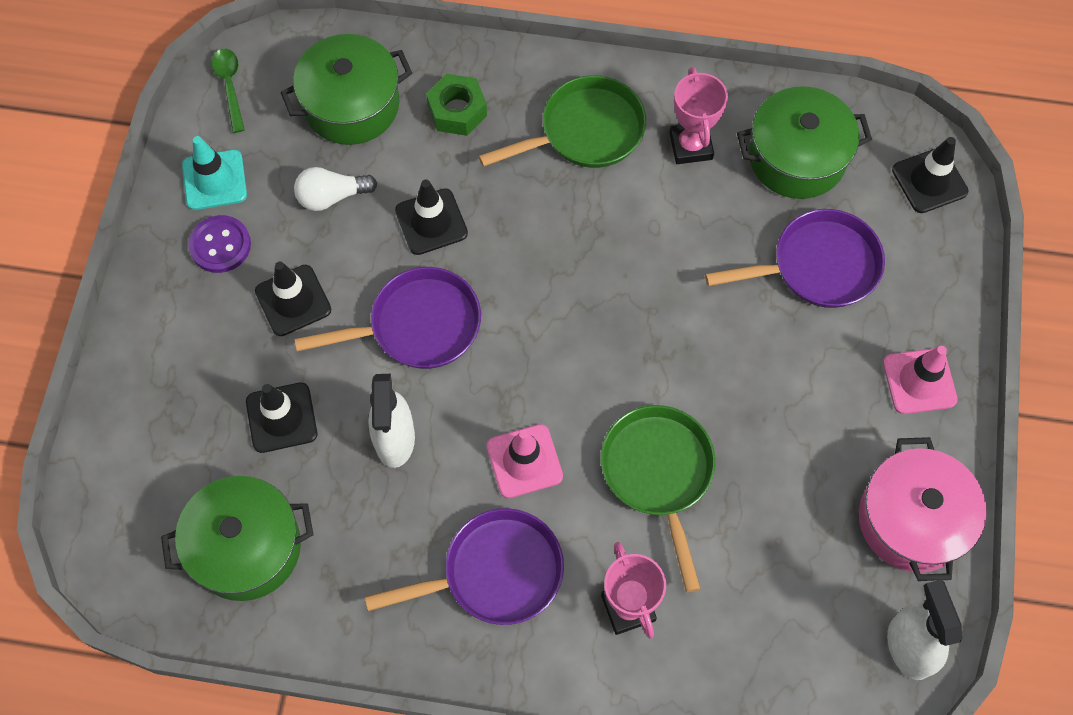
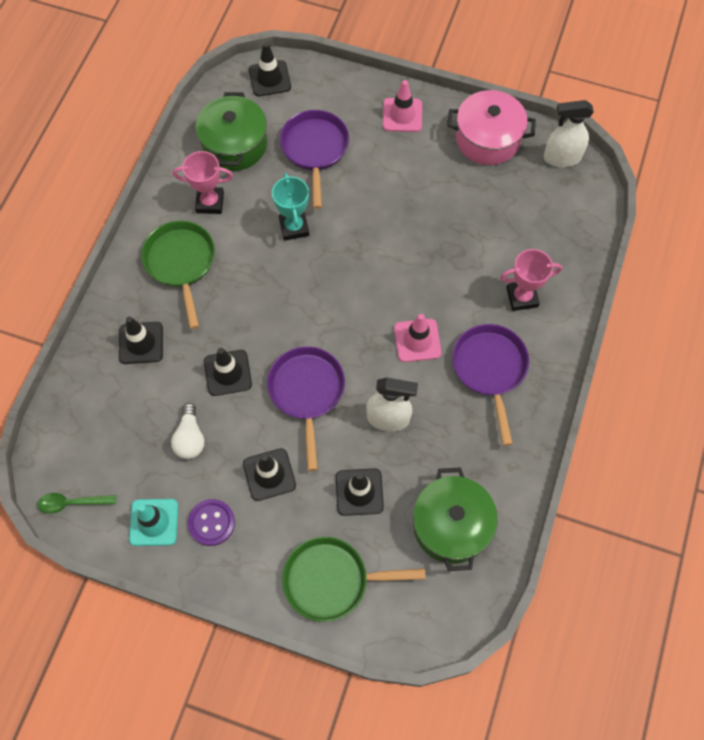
camera: 80 degrees left, 0 degrees up
green pot [280,34,412,145] -> none
green nut [426,74,487,136] -> black traffic cone [119,317,163,364]
green pan [601,405,716,592] -> green pan moved to [282,536,426,622]
none -> turquoise trophy [272,173,309,241]

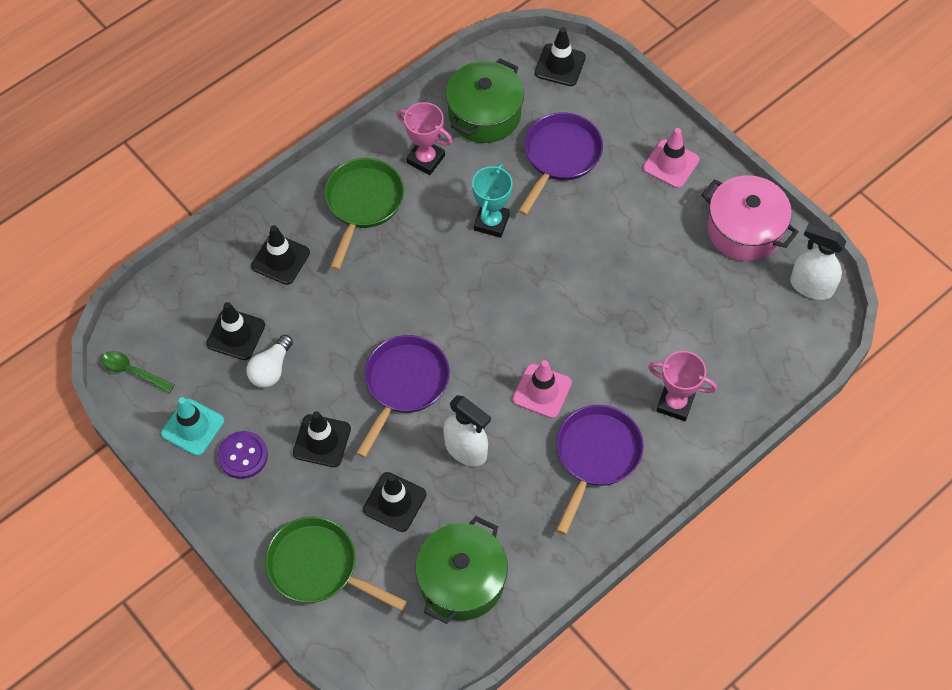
camera: 30 degrees right, 5 degrees down
black traffic cone [204,348,252,396] -> black traffic cone moved to [206,302,265,360]

